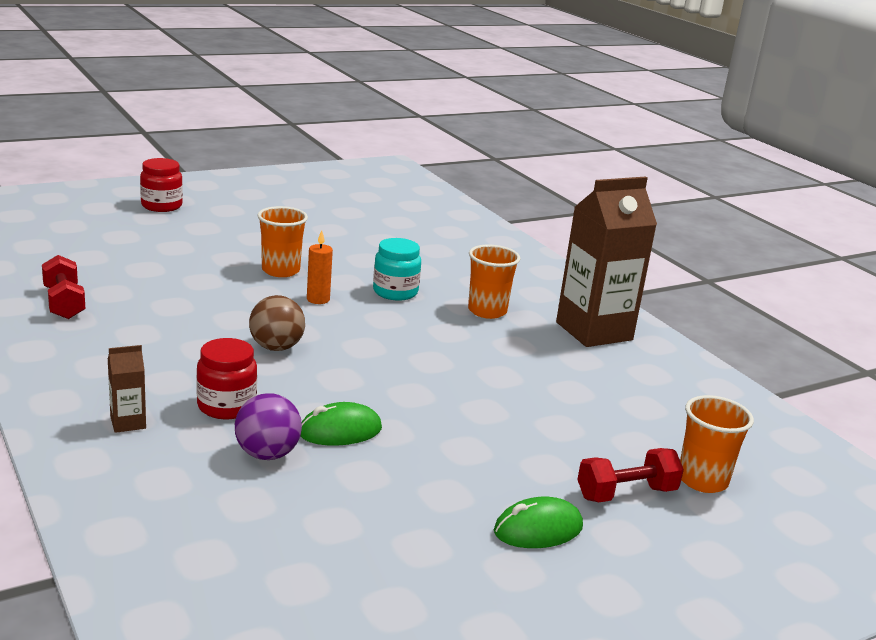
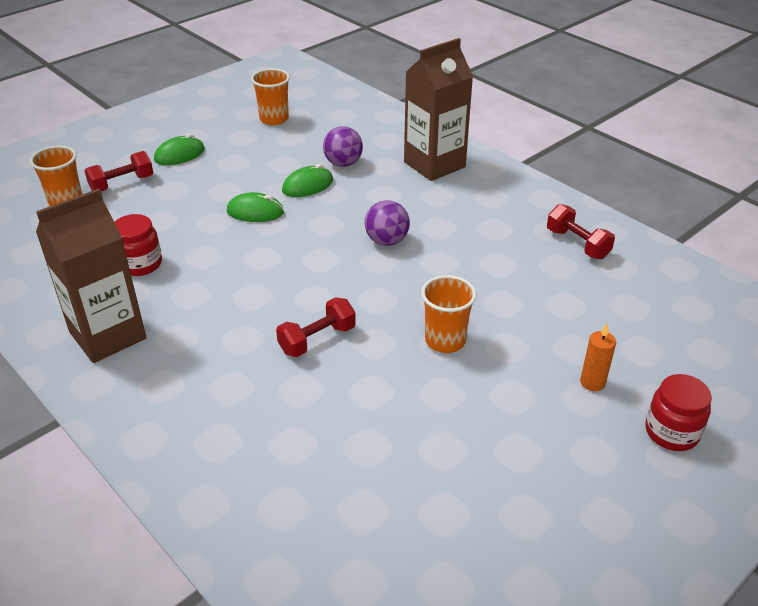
camera: 170 degrees right, 15 degrees up
brown carton [108,345,146,433] -> brown carton [404,38,473,181], size x2.38
red jar [196,338,257,419] -> red jar moved to [114,214,162,276]
brown ball [249,295,305,351] -> purple ball [365,200,410,246]
orange candle [307,230,333,304] -> orange candle moved to [580,324,616,391]
turquoise jar [373,238,421,301] -> red dumbbell [276,297,356,357]
orange cup [468,245,520,319] -> orange cup moved to [251,68,290,125]
none -> green mouse [227,192,284,222]

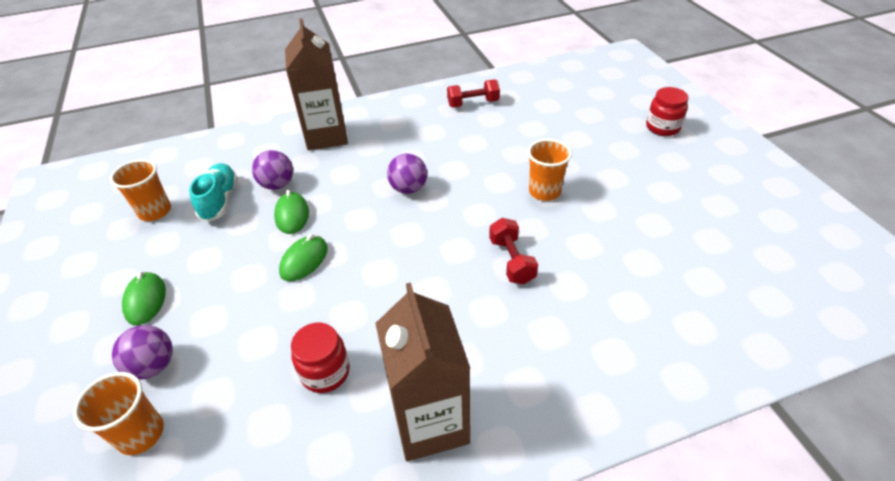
camera: 65 degrees left, 5 degrees up
red dumbbell [85,151,153,191] -> purple ball [112,325,173,379]
orange candle [580,324,616,391] -> none
none -> turquoise shoe [189,163,238,222]

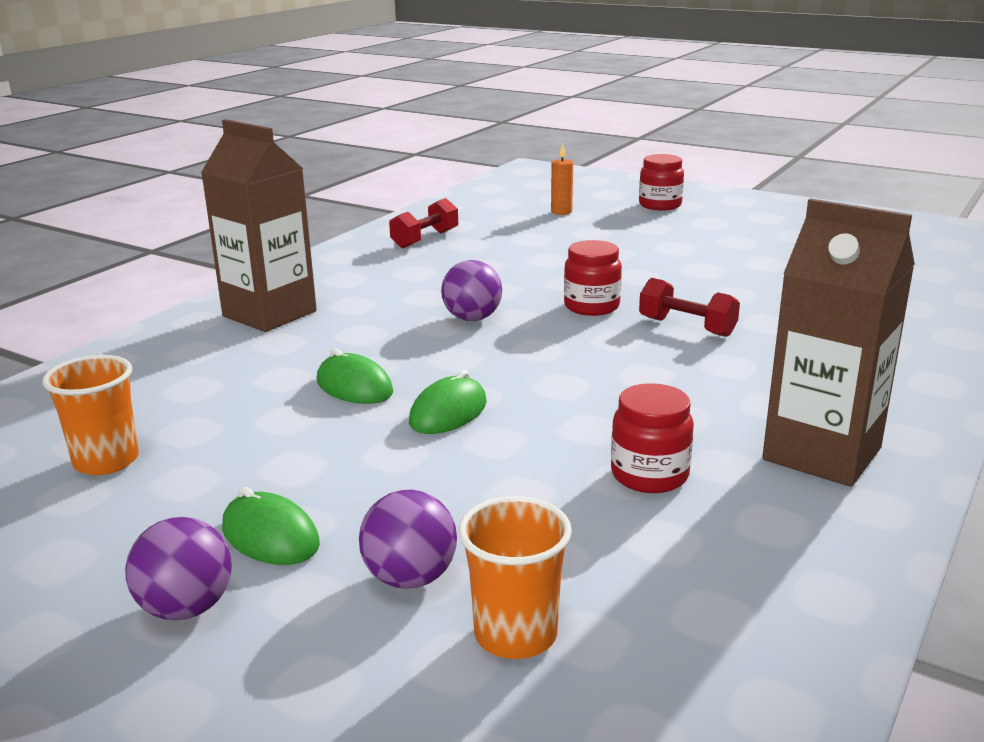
camera: 40 degrees left, 20 degrees down
turquoise shoe [189,163,238,222] -> none
purple ball [252,150,293,190] -> purple ball moved to [125,517,232,620]
green mouse [279,234,328,281] -> green mouse turned 45 degrees clockwise [409,370,487,434]
orange cup [528,139,572,201] -> none
none -> orange candle [551,144,573,215]
none -> red jar [564,240,622,316]

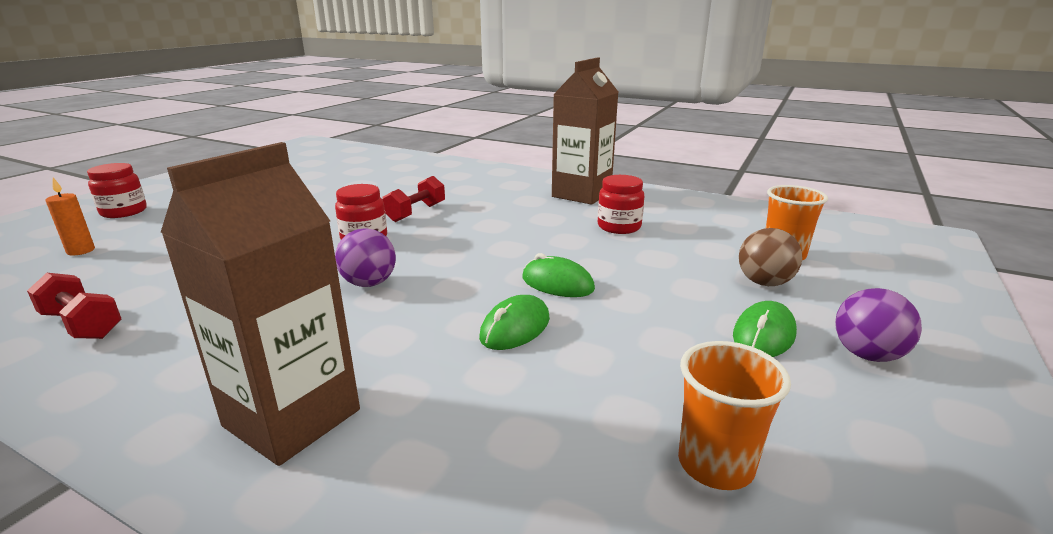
camera: 95 degrees left, 0 degrees up
purple ball [359,490,457,589] -> brown ball [739,228,802,286]

